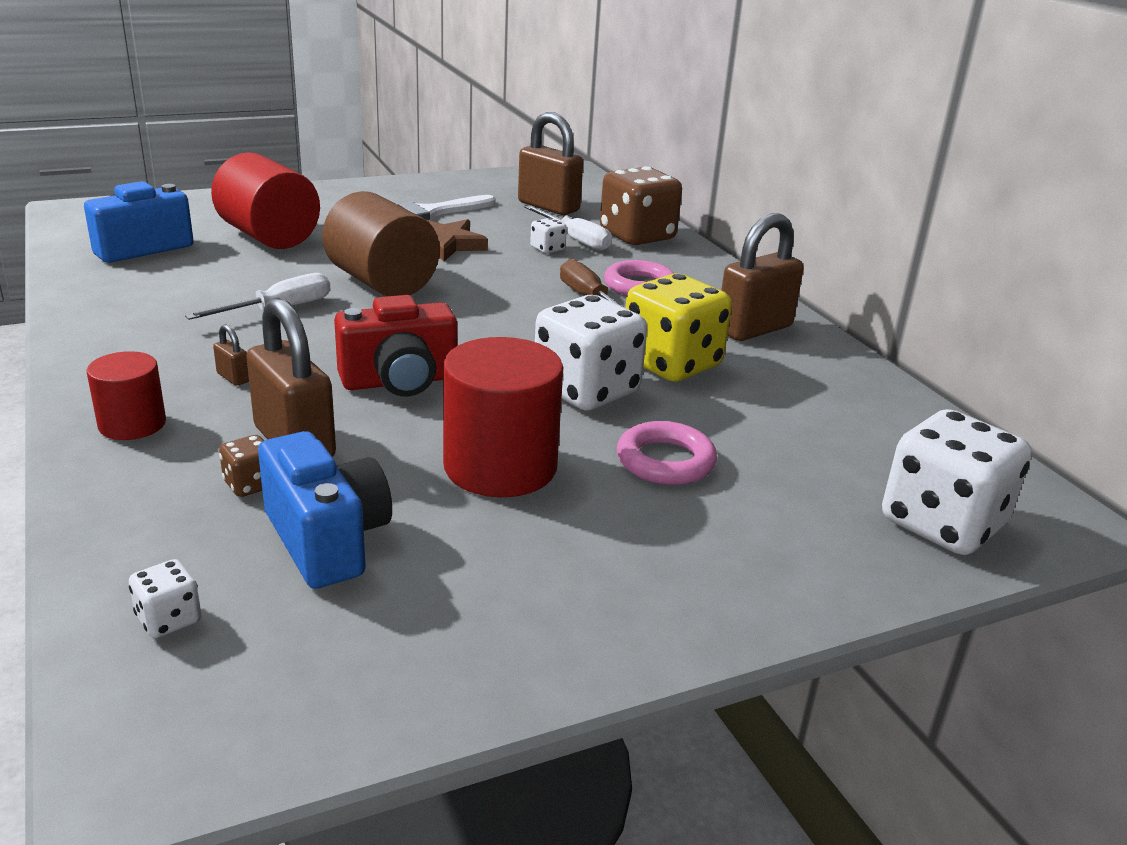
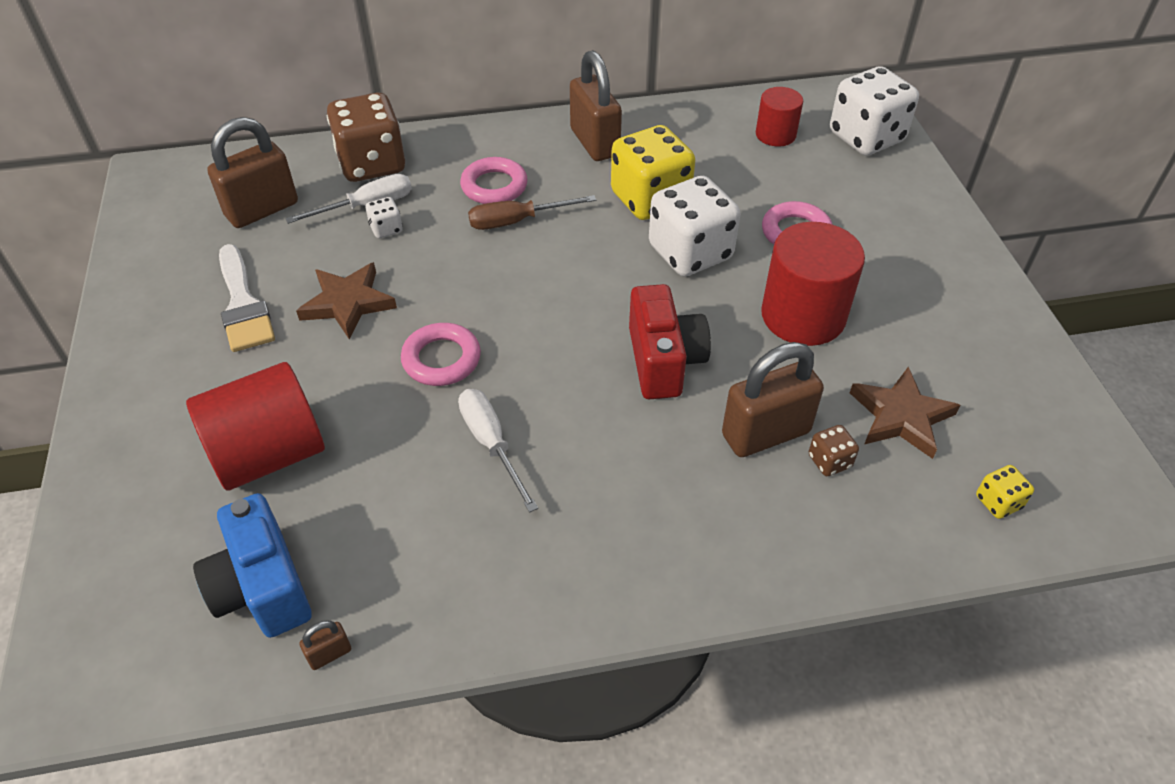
camera: 75 degrees left, 20 degrees up
red cylinder [87,351,166,440] -> red cylinder moved to [756,87,803,147]
white dice [129,559,201,638] -> yellow dice [976,465,1034,519]
brown padlock [213,324,249,386] -> brown padlock moved to [299,620,351,670]
blue camera [258,431,392,589] -> brown star [850,367,960,459]
brown cylinder [322,191,440,296] -> pink ring [401,323,481,386]

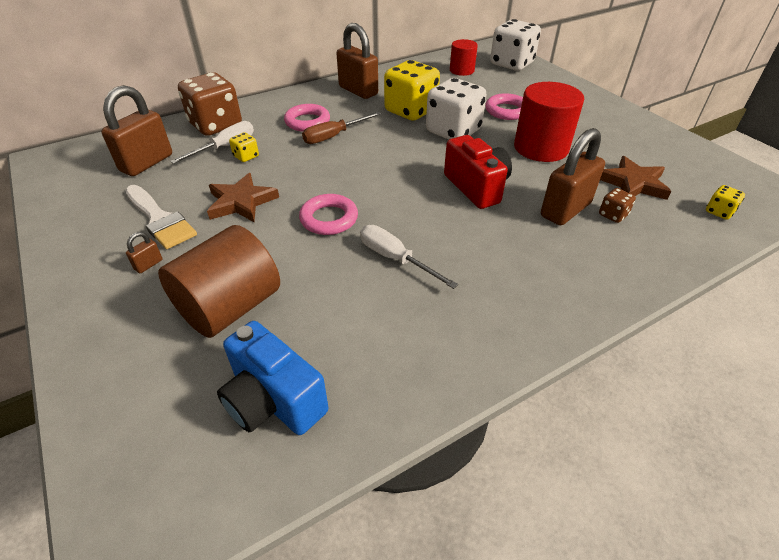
camera: 20 degrees left, 5 degrees down
red cylinder [186,362,325,491] -> brown cylinder [158,225,280,338]
brown padlock [299,620,351,670] -> brown padlock moved to [126,232,162,273]
white dice [366,197,403,238] -> yellow dice [229,132,259,162]

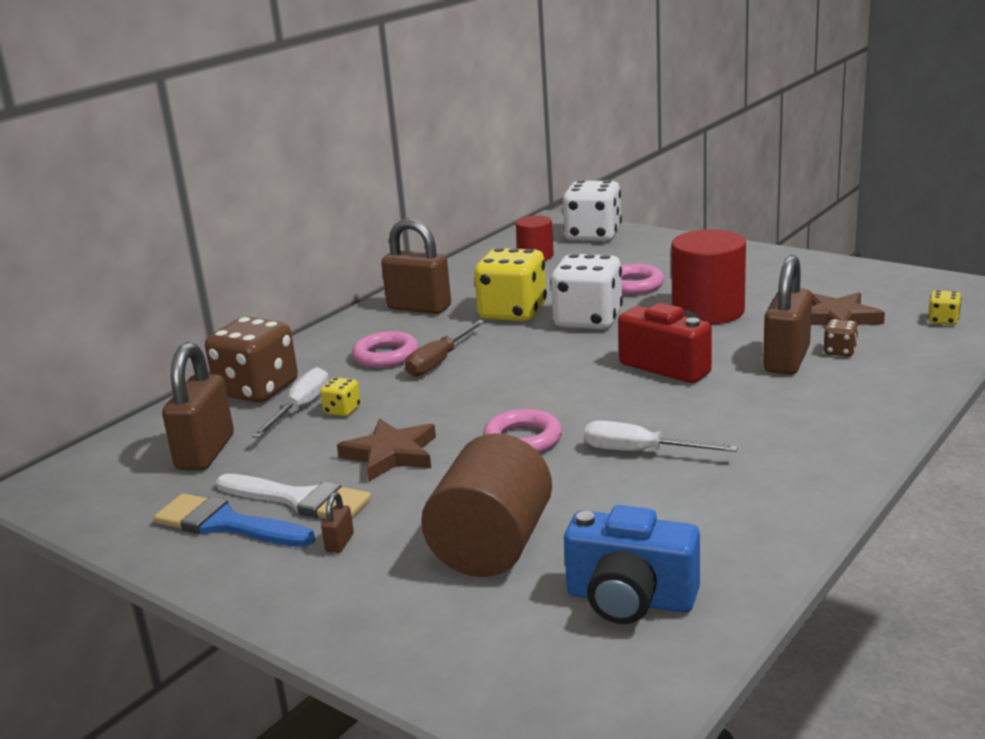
camera: 20 degrees left, 20 degrees down
none -> blue brush [153,493,316,547]

